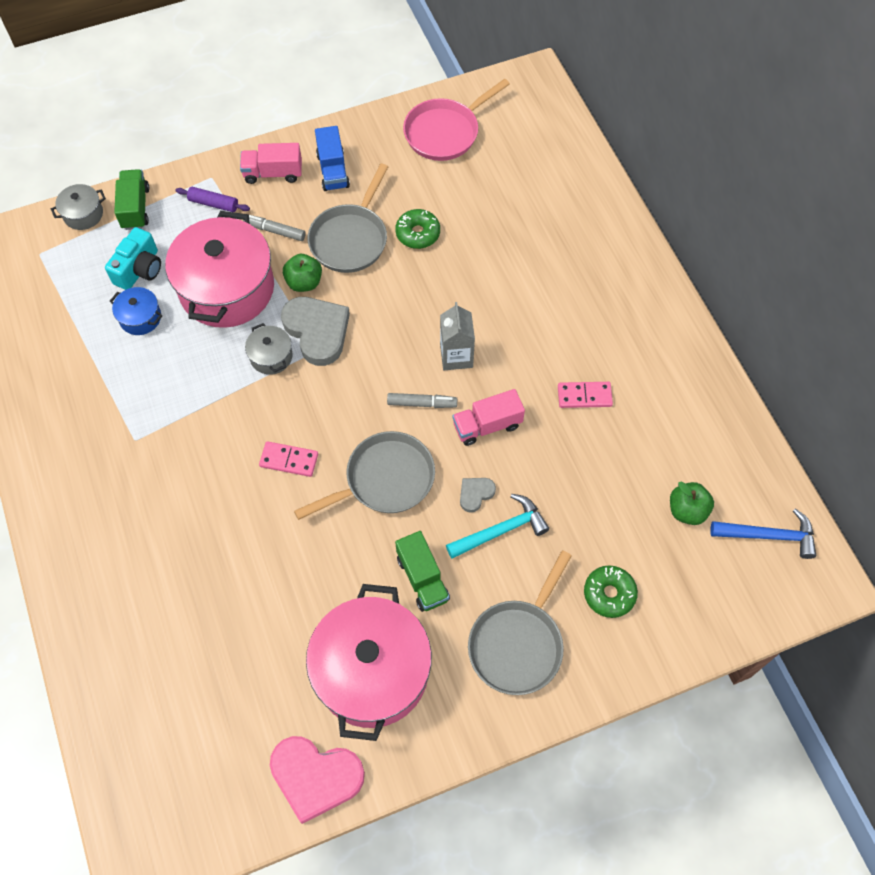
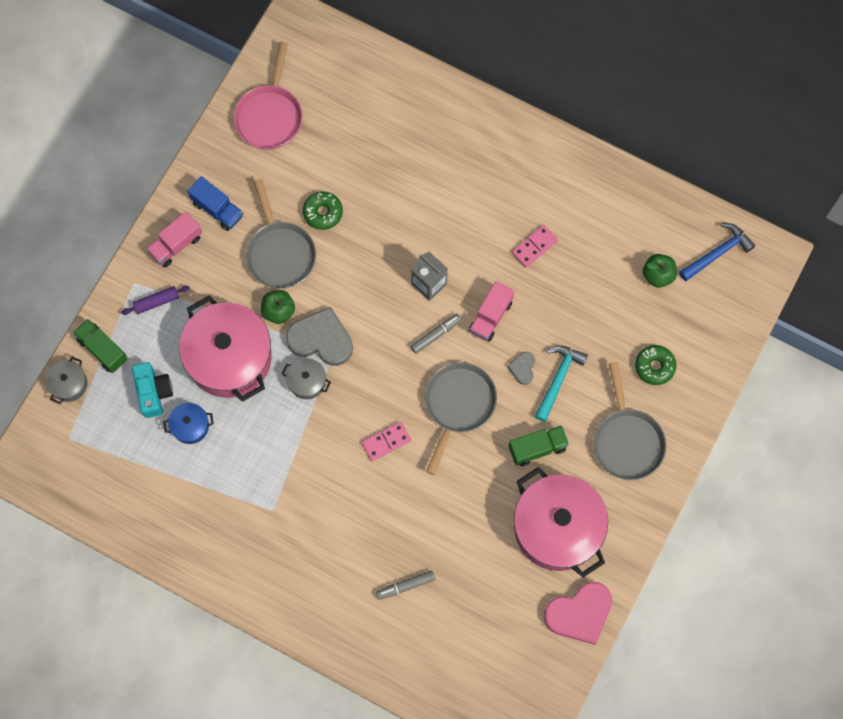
camera: 40 degrees left, 10 degrees up
grey marker [243,215,306,241] -> grey marker moved to [376,570,435,600]
green truck [395,531,450,612] -> green truck turned 45 degrees counterclockwise [509,425,569,466]

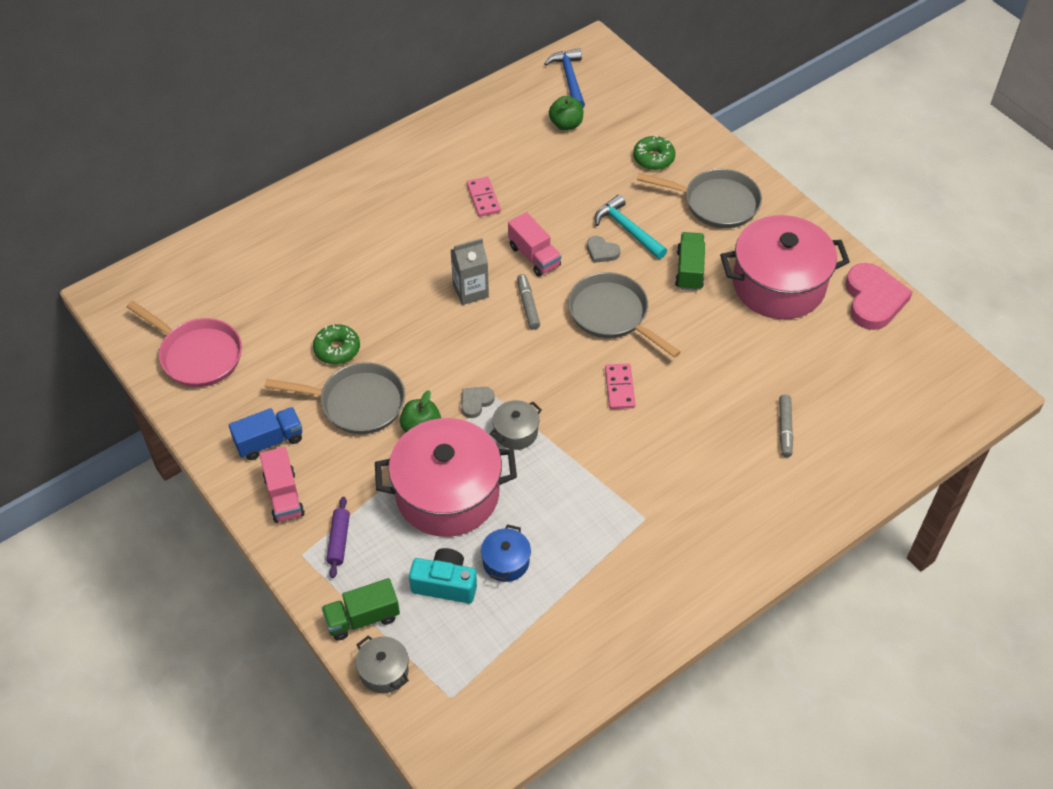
camera: 65 degrees left, 20 degrees down
grey heart [286,307,353,366] -> grey heart [461,387,495,418], size x0.48

